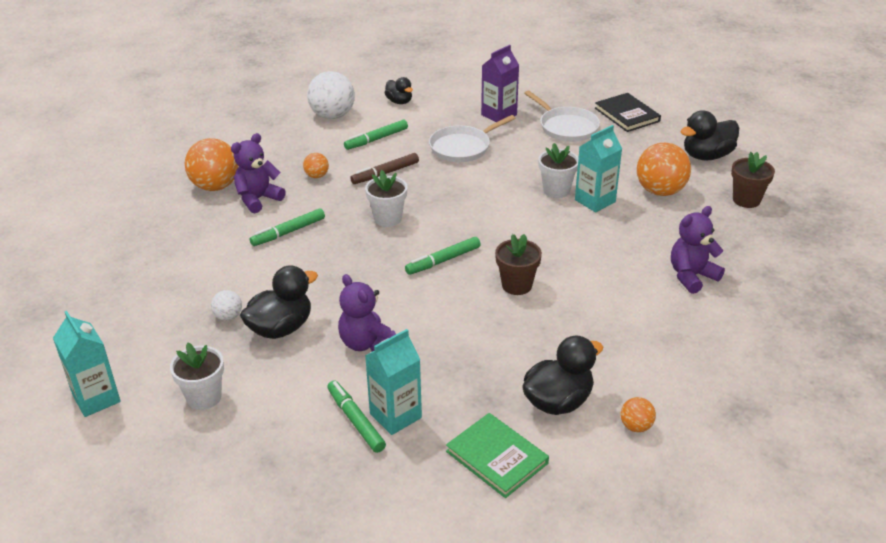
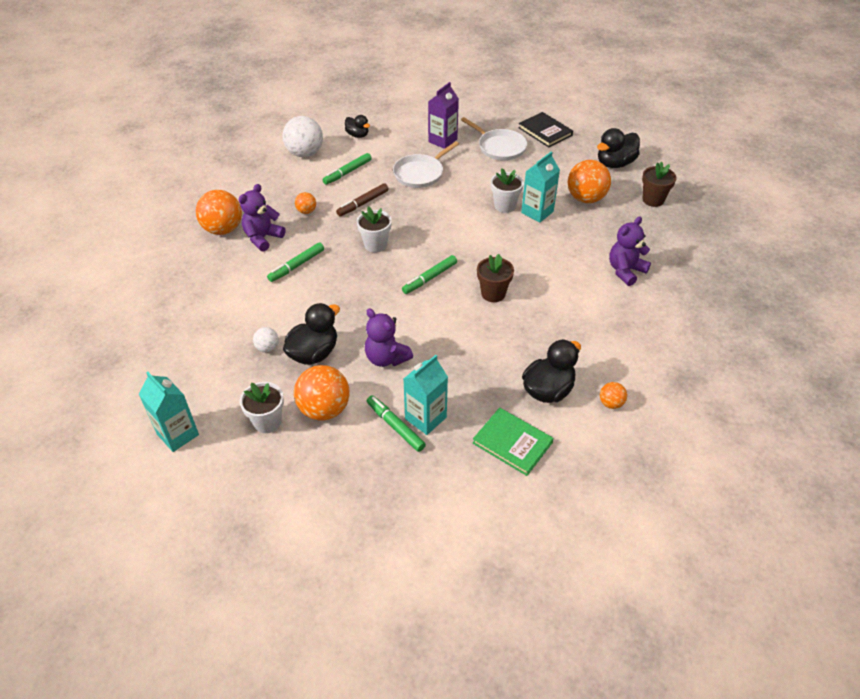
camera: 10 degrees left, 10 degrees up
none -> orange ball [294,365,350,421]

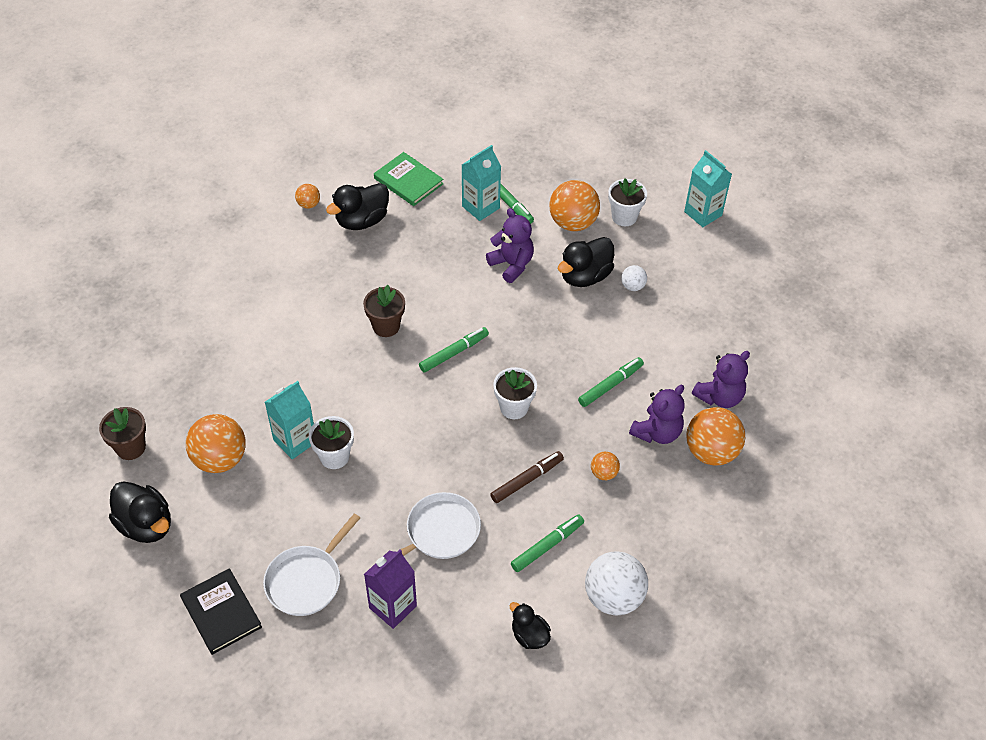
camera: 175 degrees left, 5 degrees up
white pan [461,117,527,161] -> white pan turned 105 degrees counterclockwise [263,513,360,616]
black duck [597,128,640,168] -> black duck turned 75 degrees clockwise [109,481,171,543]
purple teddy bear [609,216,651,286] -> purple teddy bear moved to [692,351,750,408]

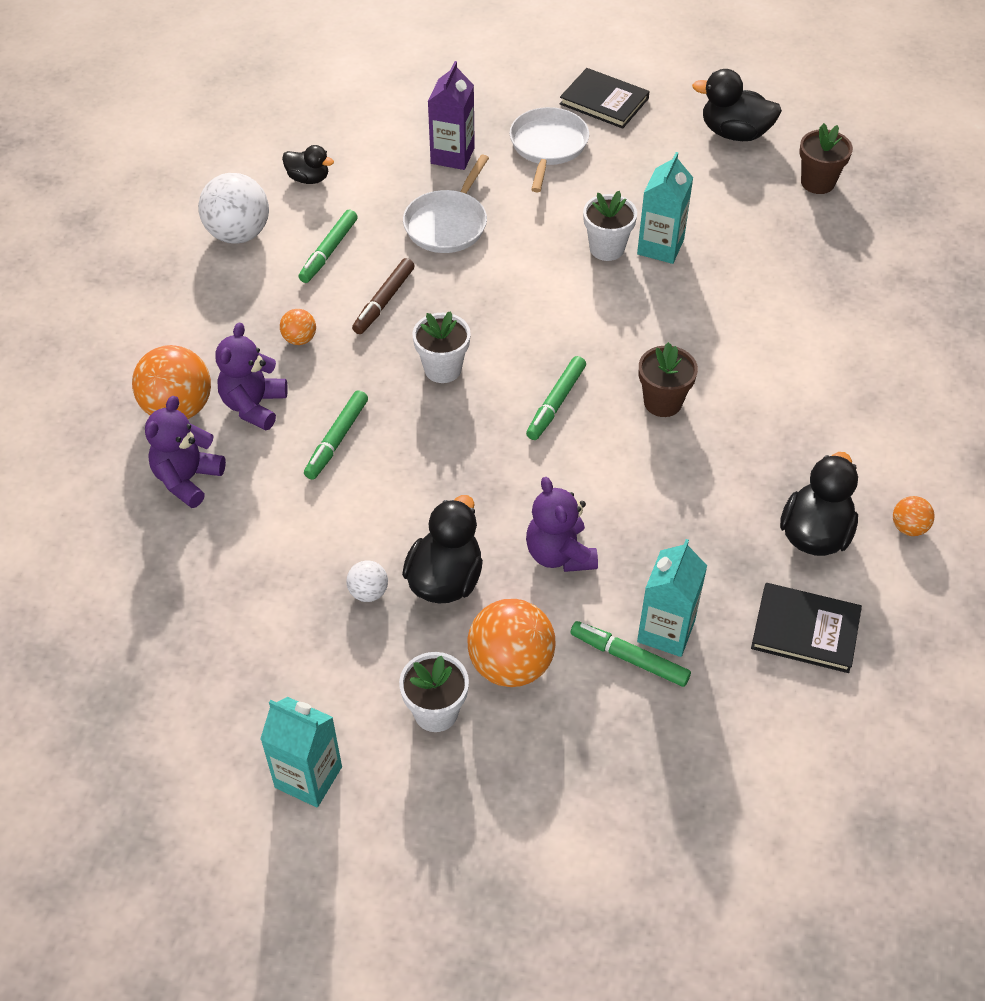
camera: 155 degrees right, 0 degrees up
orange ball [186,414,246,473] -> none
green book [374,152,443,206] -> black book [751,583,862,673]
purple teddy bear [486,208,534,283] -> purple teddy bear turned 45 degrees clockwise [526,477,598,572]

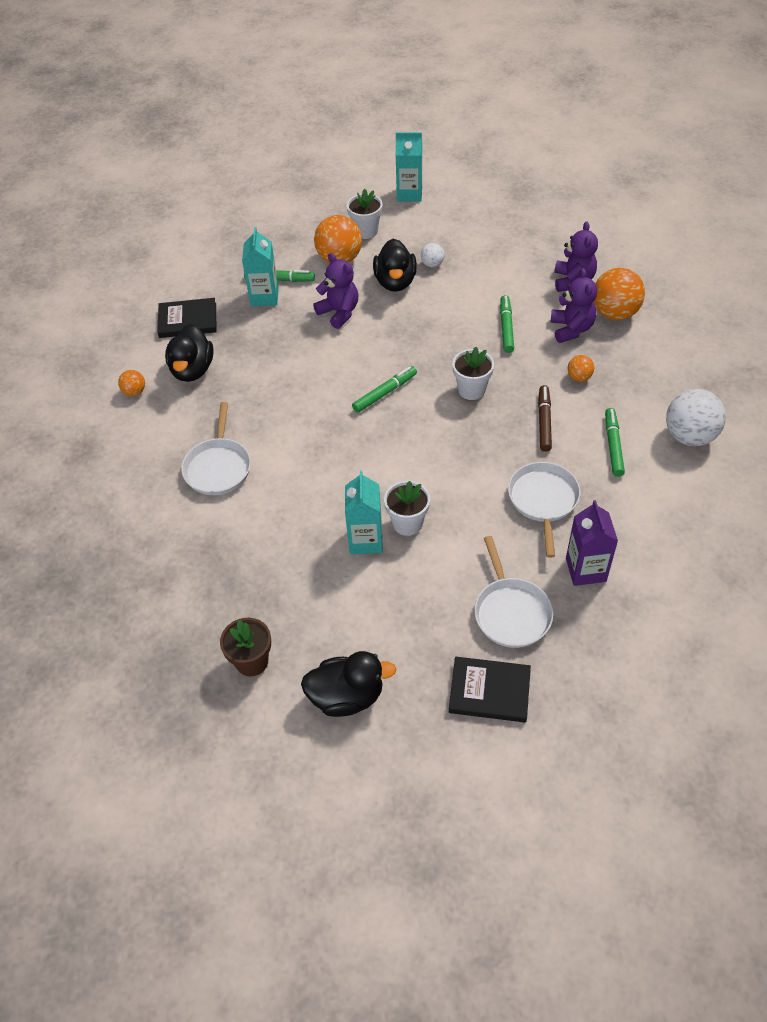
camera: 160 degrees right, 0 degrees up
black duck [282,145,334,184] -> none
green marker [526,356,586,440] -> green marker turned 45 degrees clockwise [352,366,417,413]
brown flower pot [639,342,698,417] -> none
none -> white pan [181,402,251,495]

